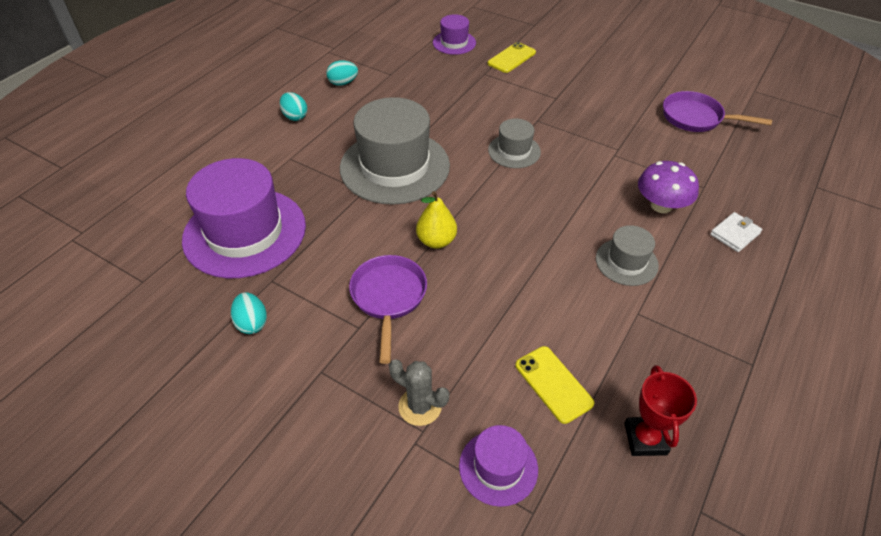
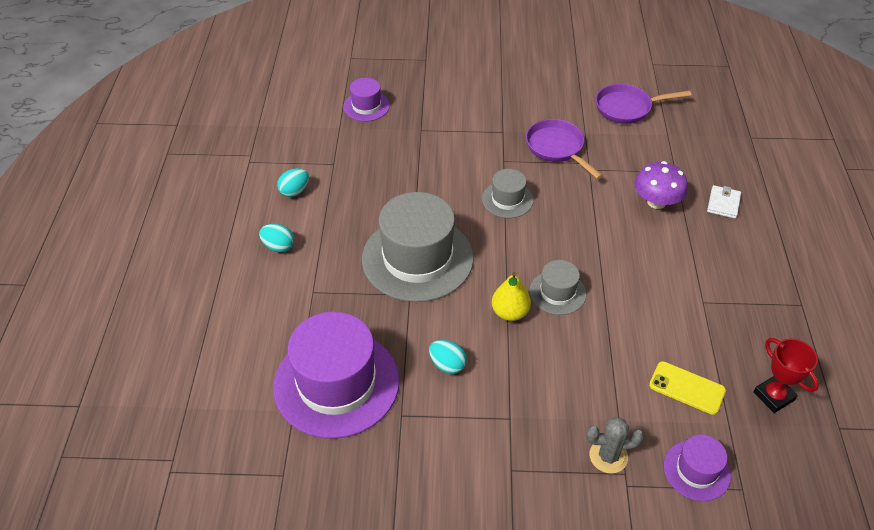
camera: 30 degrees left, 0 degrees up
turquoise egg [231,292,267,334] -> turquoise egg moved to [429,340,467,374]
purple pan [349,255,427,364] -> purple pan moved to [526,119,603,179]
yellow phone [488,42,536,73] -> none
grey hat [596,225,659,286] -> grey hat moved to [529,260,586,315]

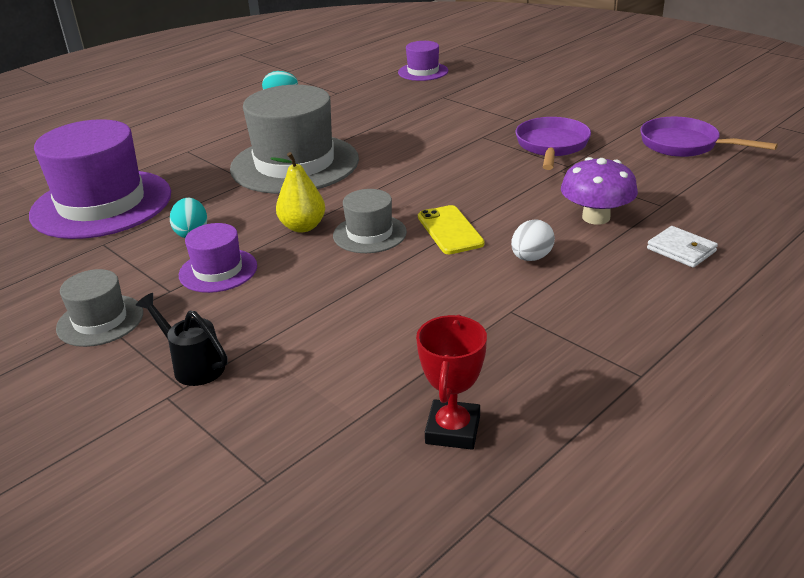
camera: 45 degrees right, 15 degrees down
turquoise egg [259,224,294,252] -> none
grey hat [482,169,534,218] -> grey hat moved to [56,269,143,347]
grey cactus [586,417,644,474] -> black watering can [136,293,227,386]
yellow phone [649,361,726,415] -> yellow phone moved to [418,205,485,254]
purple hat [664,435,731,501] -> purple hat moved to [179,223,257,293]
white wallet [707,185,741,219] -> white wallet turned 75 degrees clockwise [647,226,718,268]
none -> white egg [511,219,555,261]

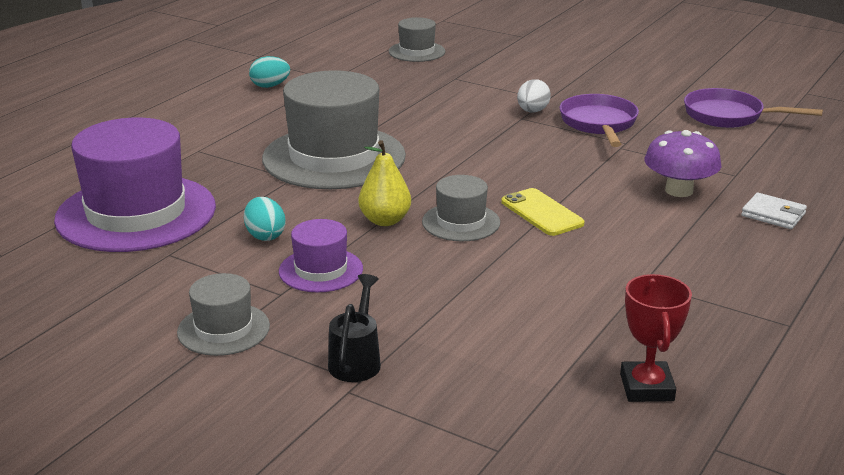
camera: 15 degrees left, 5 degrees down
black watering can [136,293,227,386] -> black watering can turned 75 degrees clockwise [328,274,381,382]
purple hat [398,41,449,81] -> grey hat [389,17,445,62]
white egg [511,219,555,261] -> white egg moved to [517,79,551,113]

